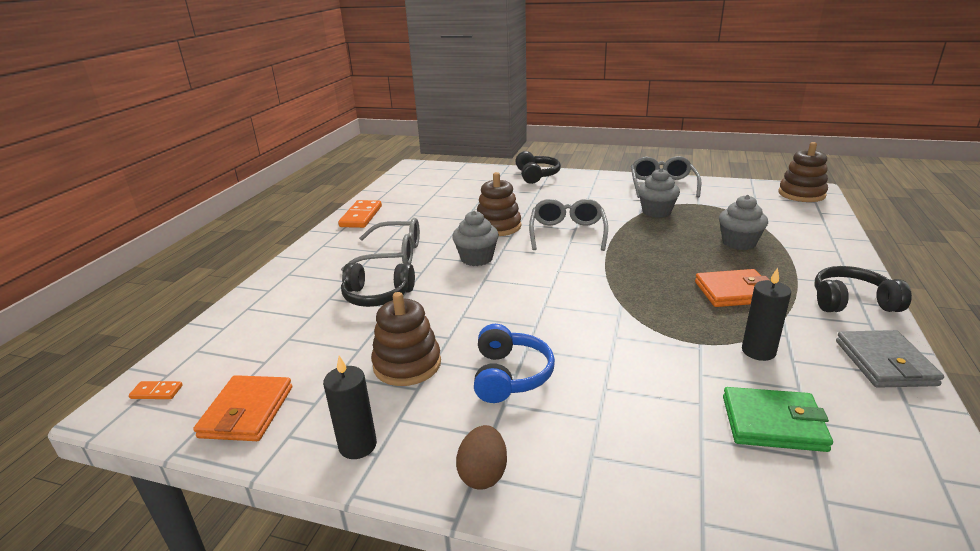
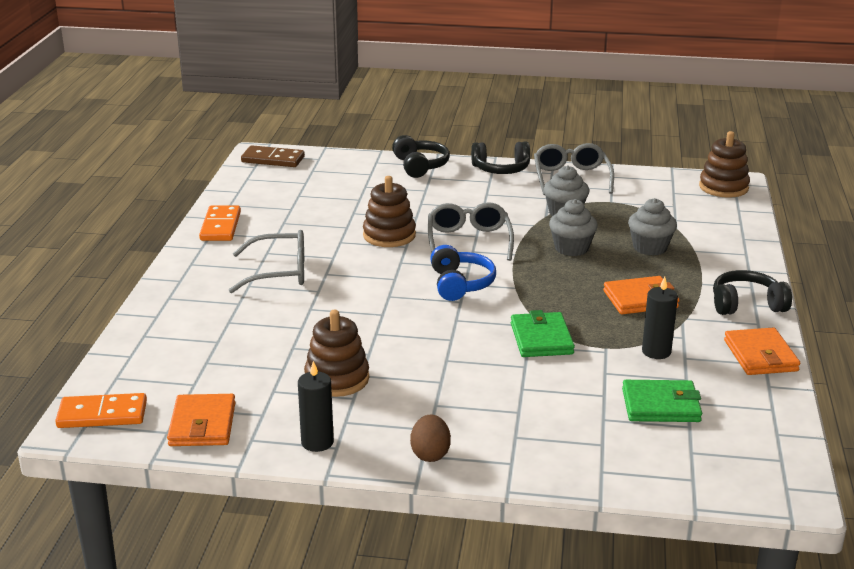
camera: 10 degrees left, 0 degrees up
orange domino [129,381,183,399] -> orange domino [55,393,147,428], size x2.00
black headphones [341,263,415,307] -> black headphones moved to [471,142,530,174]
grey cupcake [452,211,499,266] -> grey cupcake moved to [549,199,598,256]
blue headphones [474,324,555,403] -> blue headphones moved to [430,245,496,301]
grey wallet [836,330,944,388] -> orange wallet [724,327,800,375]
none -> brown domino [241,145,305,167]
none -> green wallet [511,310,575,357]

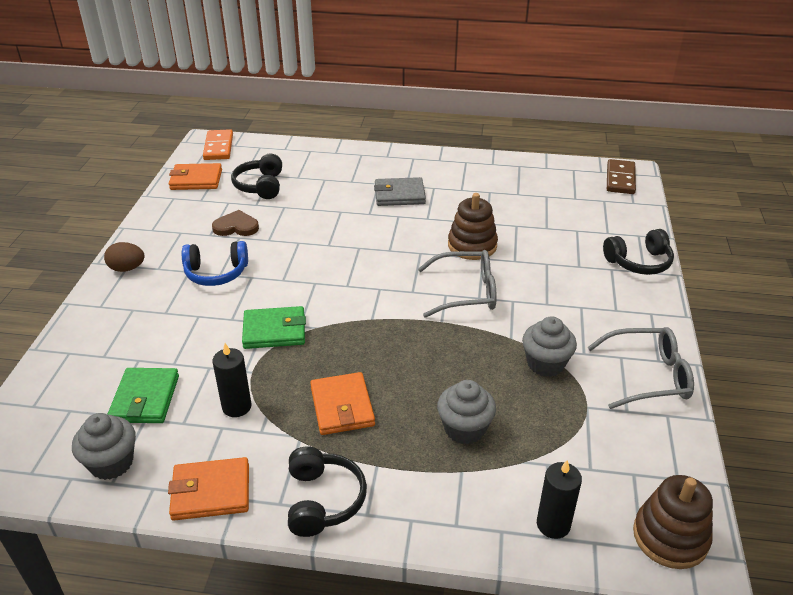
camera: 90 degrees right, 10 degrees up
orange domino [199,206,241,241] -> none
grey glasses [229,230,304,293] -> grey wallet [374,177,426,206]
black candle [298,361,334,452] -> black candle moved to [537,460,582,539]
brown stacking toy [304,310,369,397] -> brown heart [212,210,259,236]
blue headphones [430,245,496,301] -> blue headphones moved to [182,241,248,286]
black headphones [471,142,530,174] -> black headphones moved to [231,154,282,199]
grey cupcake [549,199,598,256] -> grey cupcake moved to [72,413,136,480]

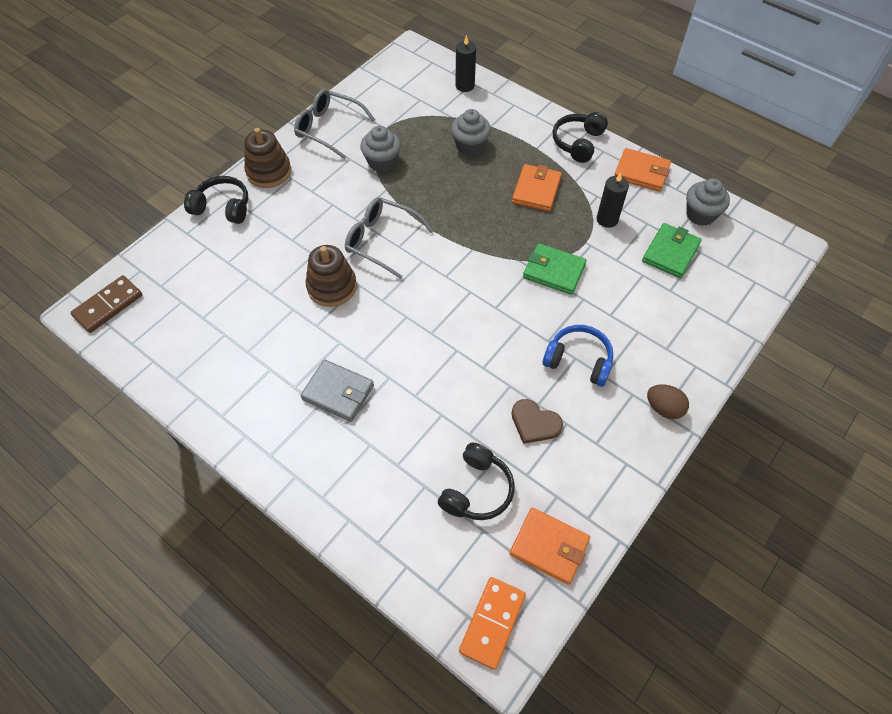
camera: 150 degrees left, 20 degrees up
brown stacking toy [633,475,713,569] -> brown stacking toy moved to [244,128,291,188]

